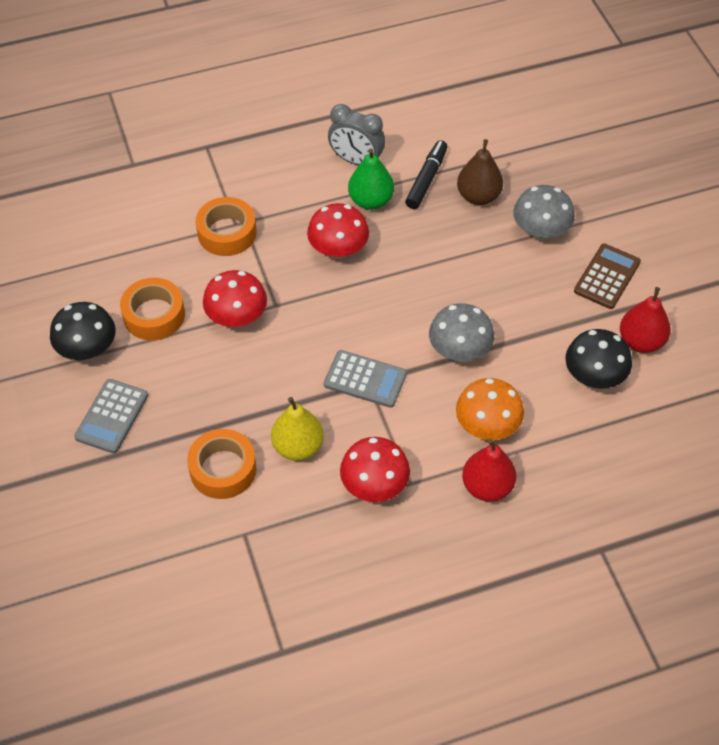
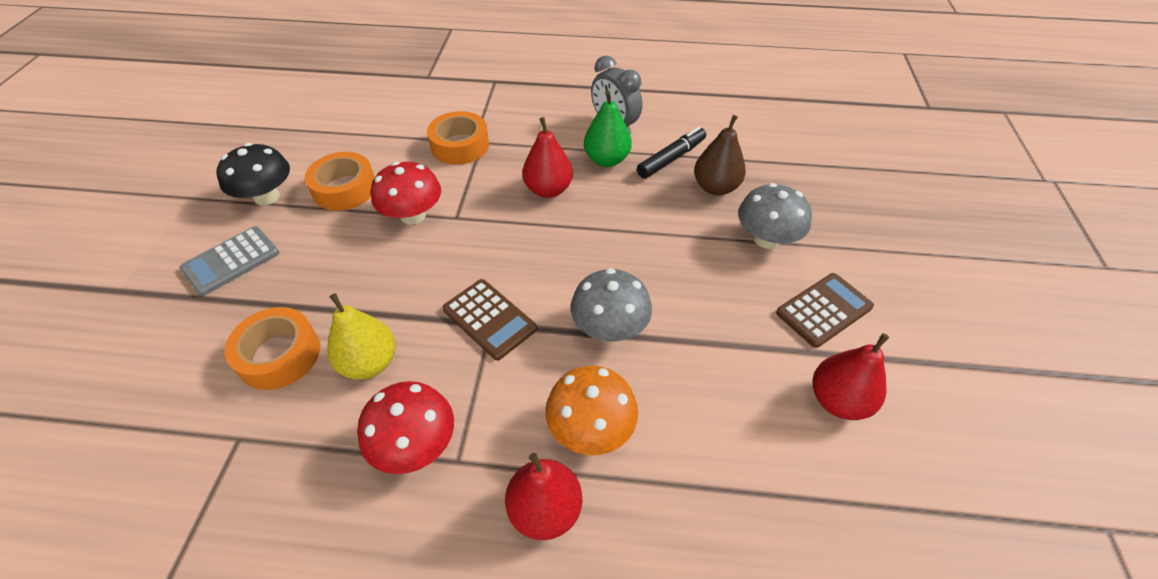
camera: 25 degrees right, 5 degrees down
red mushroom [307,203,369,259] -> red pear [522,117,573,198]
grey calculator [324,350,407,408] -> brown calculator [443,279,537,360]
black mushroom [565,329,632,389] -> none

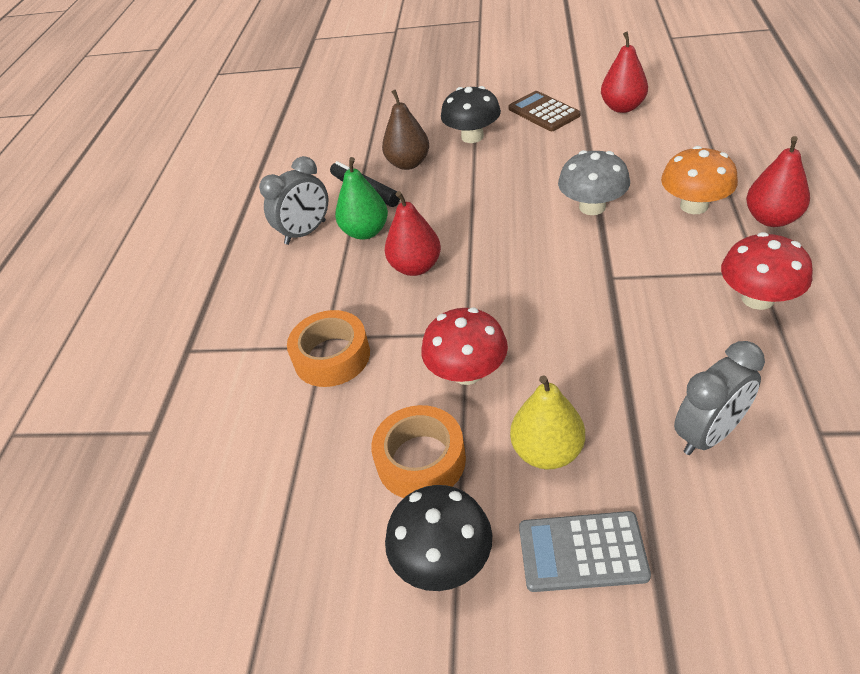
camera: 85 degrees left, 5 degrees down
grey calculator [180,226,279,296] -> grey calculator turned 135 degrees clockwise [519,511,651,592]
orange tape [225,307,320,390] -> grey clock [674,341,765,455]
yellow pear [327,293,396,379] -> yellow pear moved to [510,375,585,469]
brown calculator [443,279,537,360] -> none
grey mushroom [738,183,812,249] -> black mushroom [441,86,501,143]

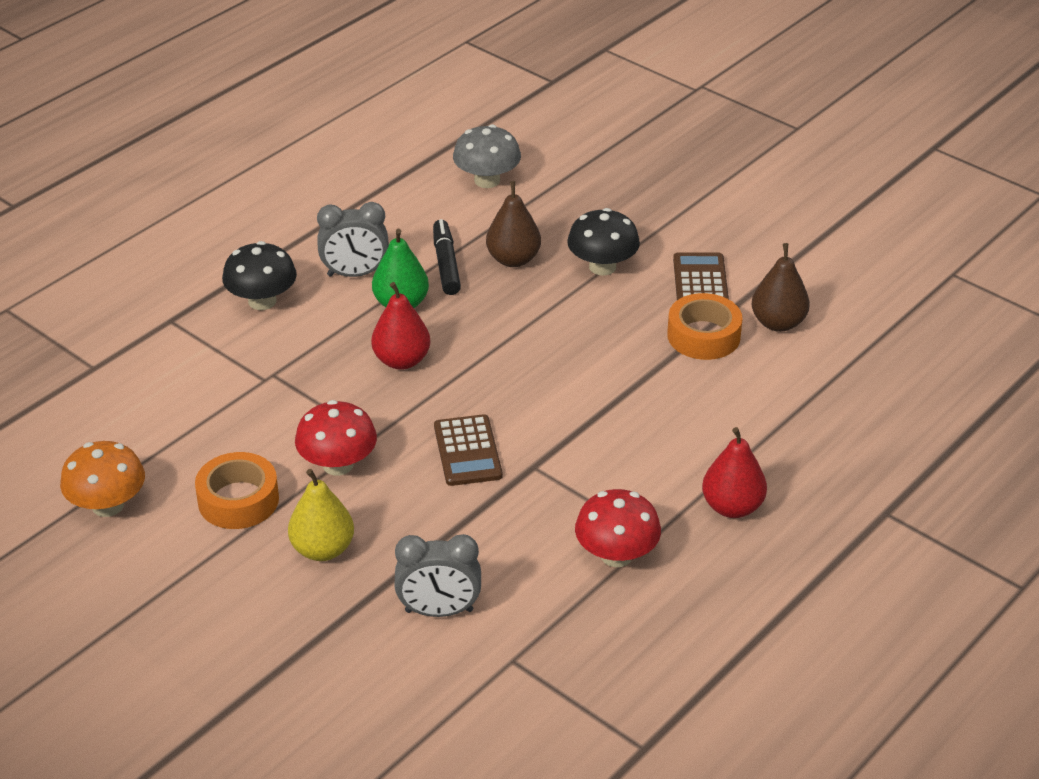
camera: 30 degrees right, 5 degrees down
orange tape [287,310,370,387] -> orange tape moved to [667,293,742,360]
black mushroom [385,485,492,591] -> black mushroom moved to [222,241,297,310]
grey calculator [519,511,651,592] -> none
grey mushroom [558,150,630,215] -> grey mushroom moved to [453,124,521,188]
red pear [601,32,648,113] -> brown pear [751,243,810,332]
orange mushroom [661,146,738,214] -> orange mushroom moved to [60,441,145,517]
none -> brown calculator [434,414,503,486]

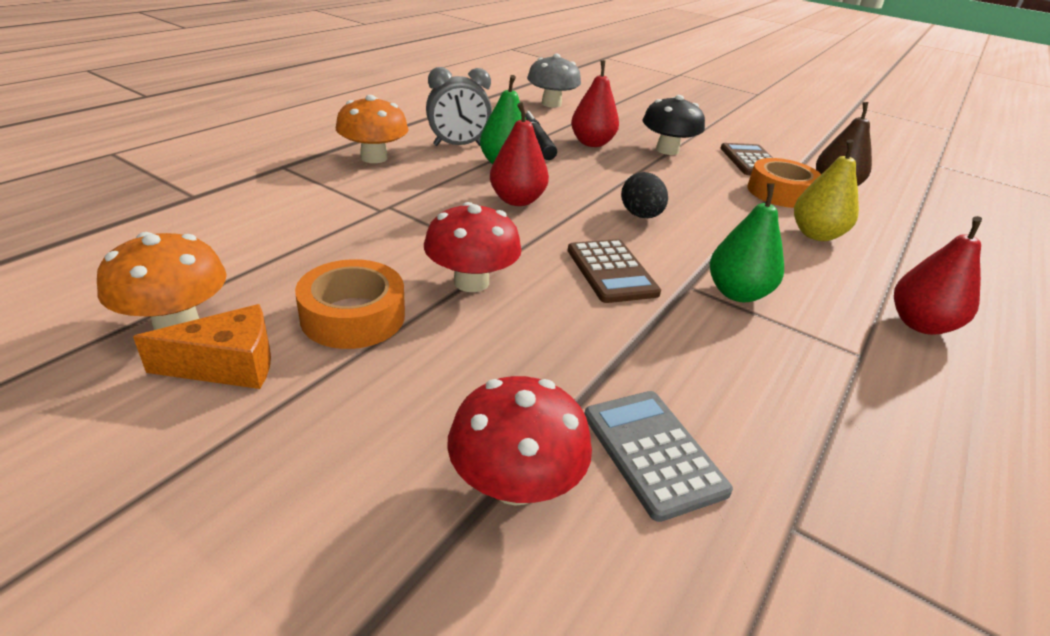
camera: 10 degrees left, 5 degrees down
black mushroom [222,241,297,310] -> orange mushroom [336,95,408,163]
yellow pear [288,469,354,561] -> yellow pear moved to [794,139,859,241]
grey clock [394,534,481,617] -> grey calculator [584,391,733,522]
brown pear [486,181,541,267] -> red pear [571,60,619,147]
red mushroom [575,489,661,567] -> red mushroom moved to [447,376,592,506]
none -> orange cheese [133,304,271,389]
none -> black egg [621,172,668,218]
none -> green pear [710,183,784,302]

